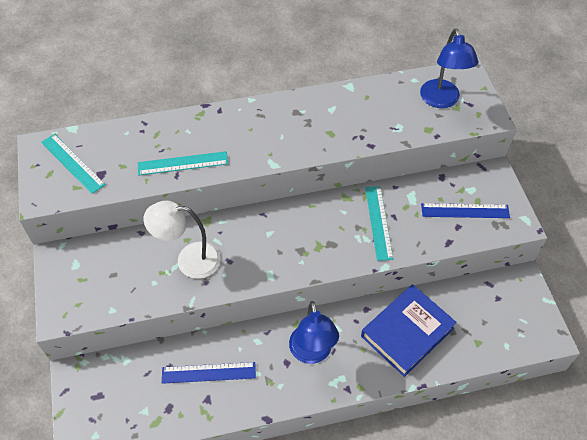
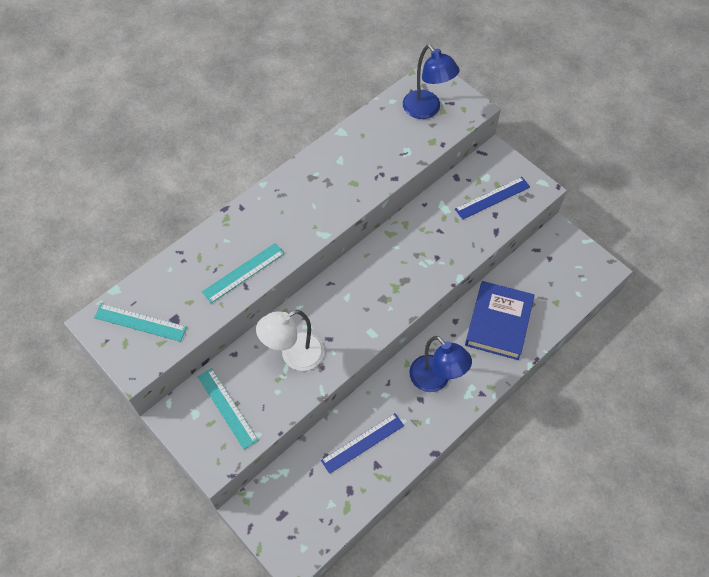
camera: 30 degrees left, 5 degrees up
turquoise ruler [365,186,393,261] -> turquoise ruler moved to [197,368,258,450]

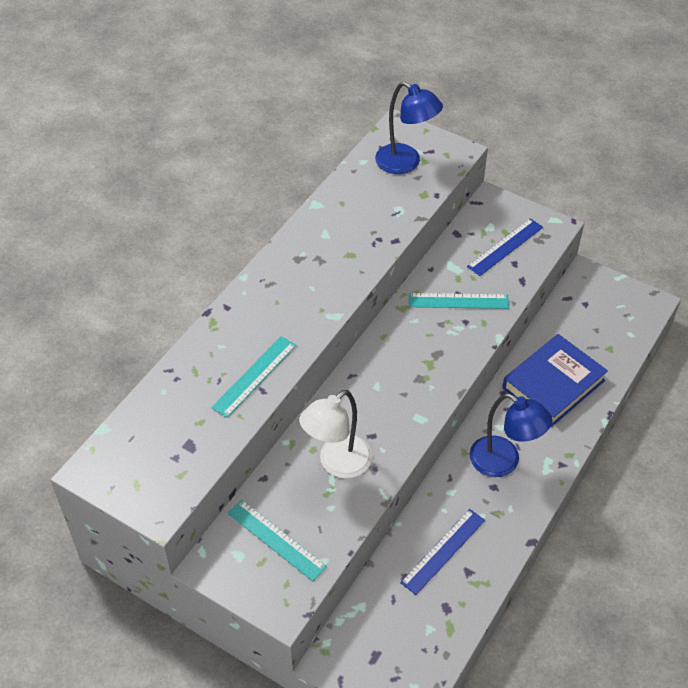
camera: 15 degrees left, 10 degrees down
turquoise ruler [94,304,187,342] -> turquoise ruler moved to [409,293,509,309]
blue book [465,281,535,360] -> blue book turned 45 degrees clockwise [502,334,608,427]

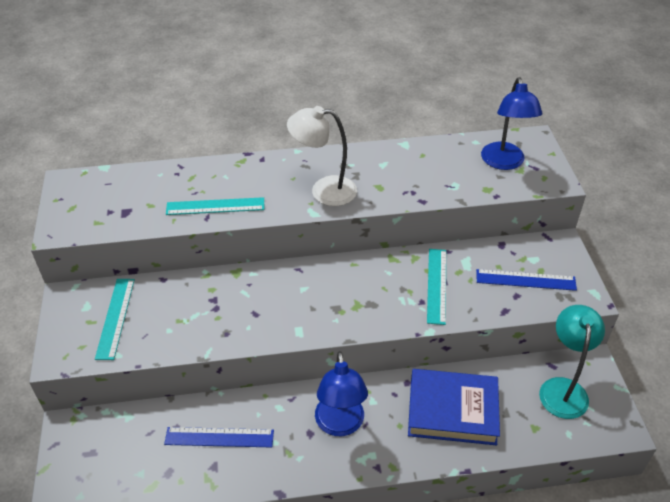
camera: 50 degrees right, 5 degrees down
white lamp [299,390,372,478] -> white lamp moved to [287,106,357,206]
turquoise ruler [409,293,509,309] -> turquoise ruler turned 45 degrees clockwise [427,249,446,325]
none -> turquoise lamp [539,305,605,419]

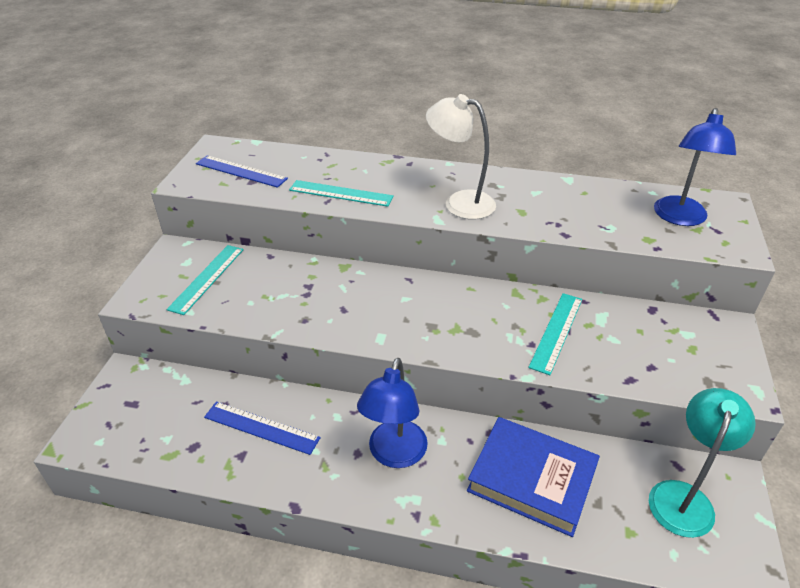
camera: 20 degrees right, 5 degrees down
blue ruler [476,269,577,291] -> blue ruler moved to [196,155,288,188]

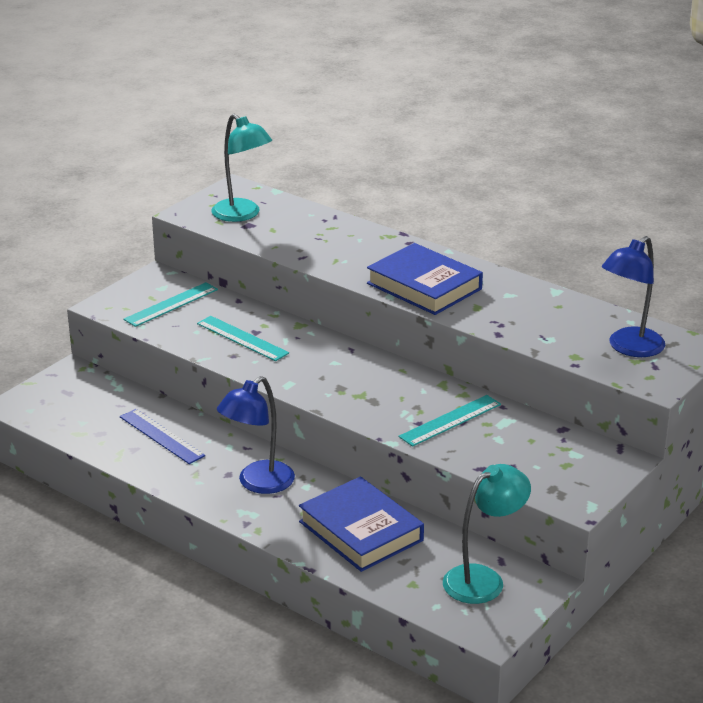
camera: 25 degrees right, 10 degrees down
blue ruler [196,155,288,188] -> turquoise lamp [212,114,272,222]
turquoise ruler [289,180,394,207] -> turquoise ruler moved to [197,316,289,361]
white lamp [426,94,496,220] -> blue book [367,243,483,315]

